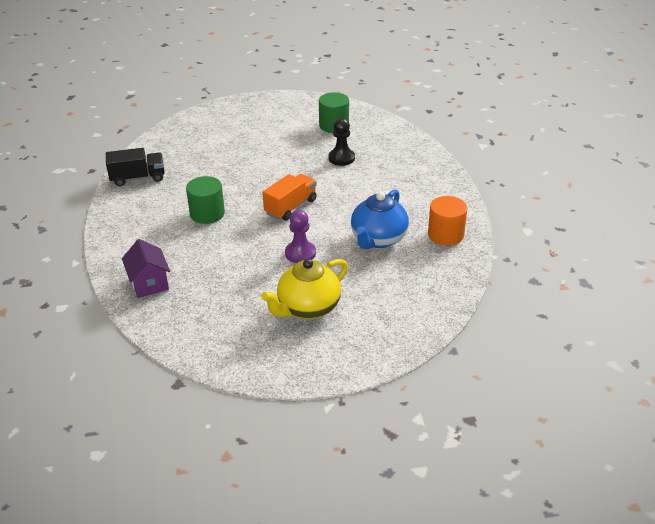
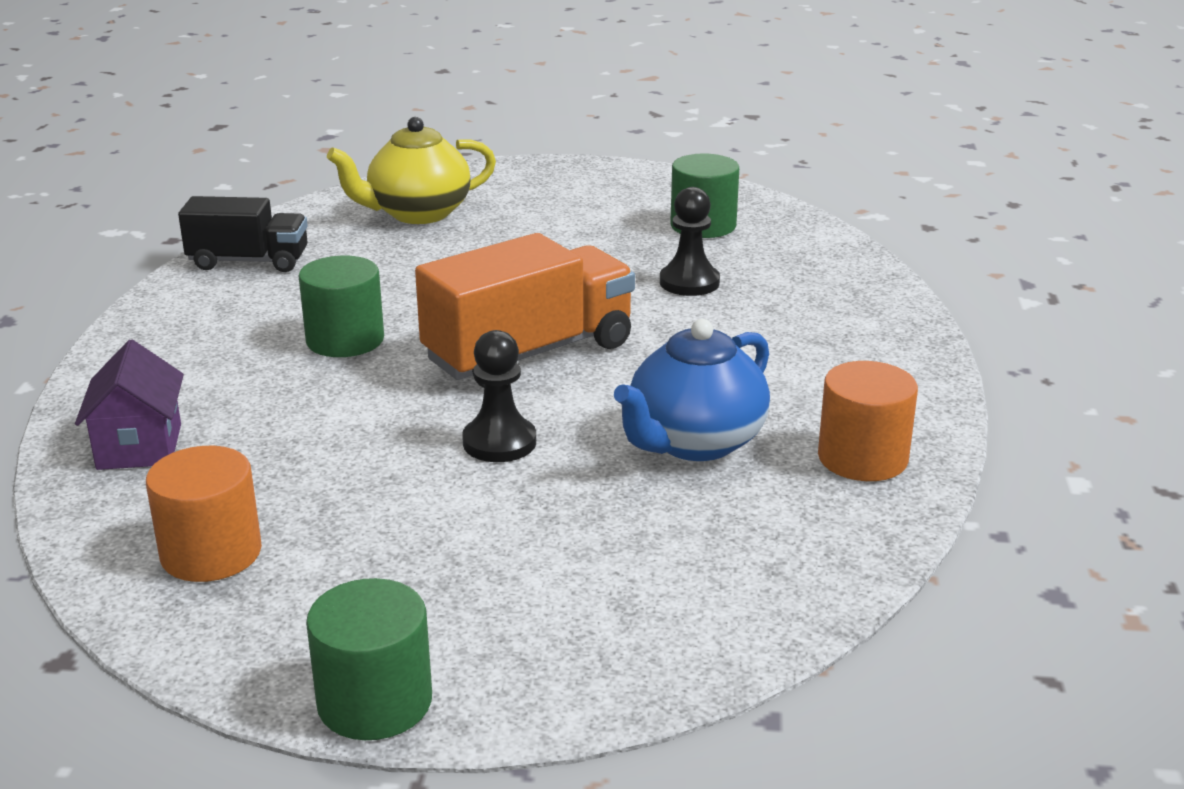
camera: 15 degrees right, 10 degrees down
yellow teapot [261,259,348,319] -> yellow teapot moved to [327,117,496,224]
orange truck [263,174,317,221] -> orange truck [415,233,635,388], size x1.58
purple pawn [285,210,316,263] -> black pawn [462,330,536,462]
none -> orange cylinder [146,446,262,582]
none -> green cylinder [306,578,432,740]

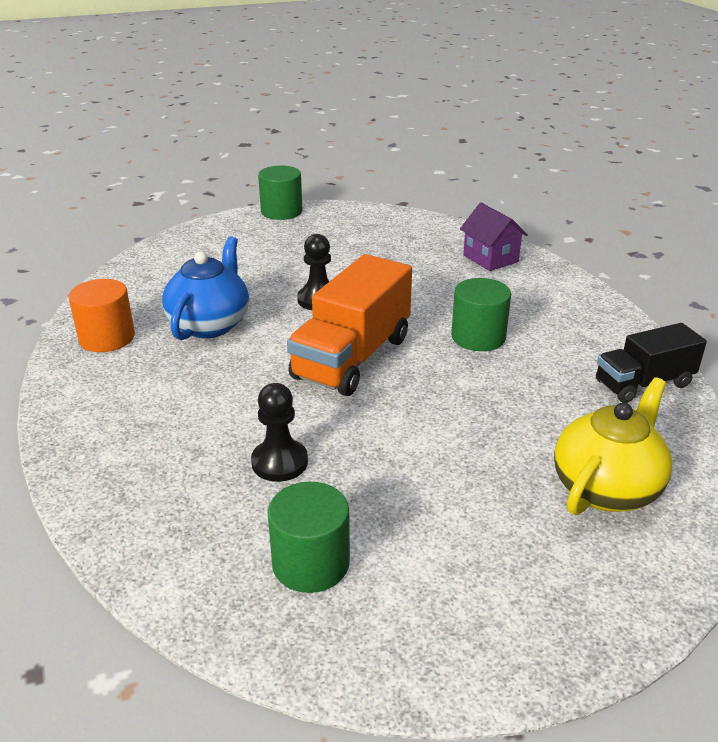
camera: 155 degrees right, 5 degrees up
orange cylinder [146,446,262,582] -> none

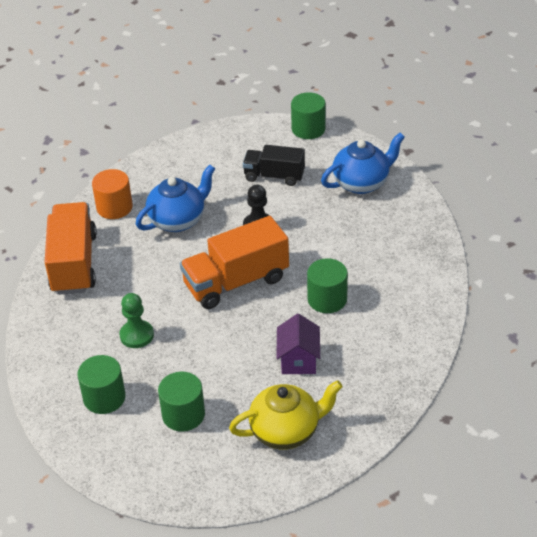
camera: 35 degrees right, 10 degrees up
black pawn [251,383,308,482] -> green pawn [120,293,154,348]
purple house [460,203,528,271] -> purple house moved to [276,314,320,374]
black truck [596,323,707,403] -> black truck moved to [243,145,305,186]
none -> orange truck [45,202,97,295]
none -> green cylinder [158,372,205,432]
none -> blue teapot [321,133,405,194]

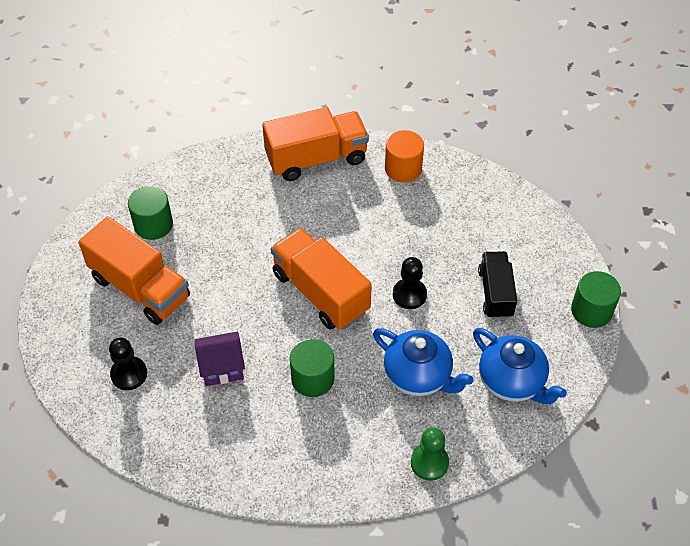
camera: 75 degrees right, 10 degrees up
green pawn [120,293,154,348] -> green pawn moved to [411,427,449,481]
blue teapot [136,165,215,232] -> blue teapot moved to [373,328,474,396]
green cylinder [158,372,205,432] -> orange truck [78,216,190,325]
yellow teapot [229,380,343,450] -> black pawn [109,338,147,390]

